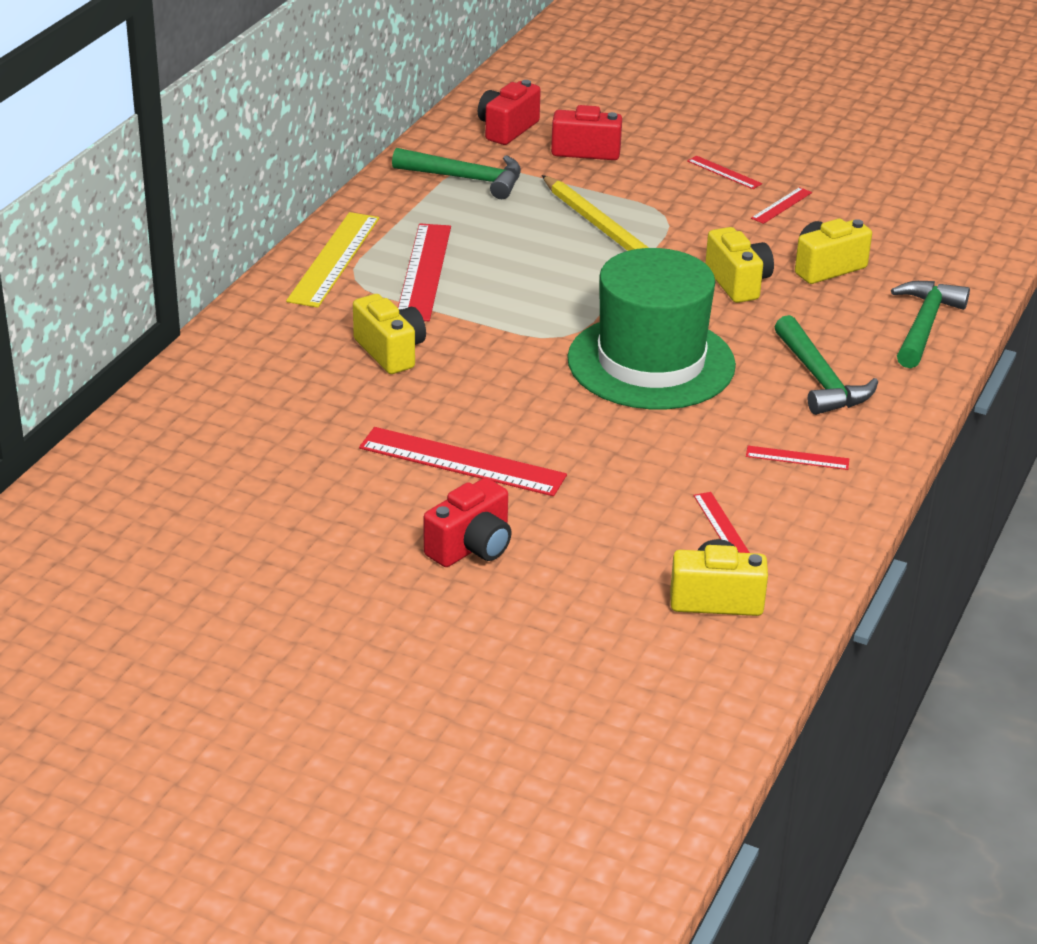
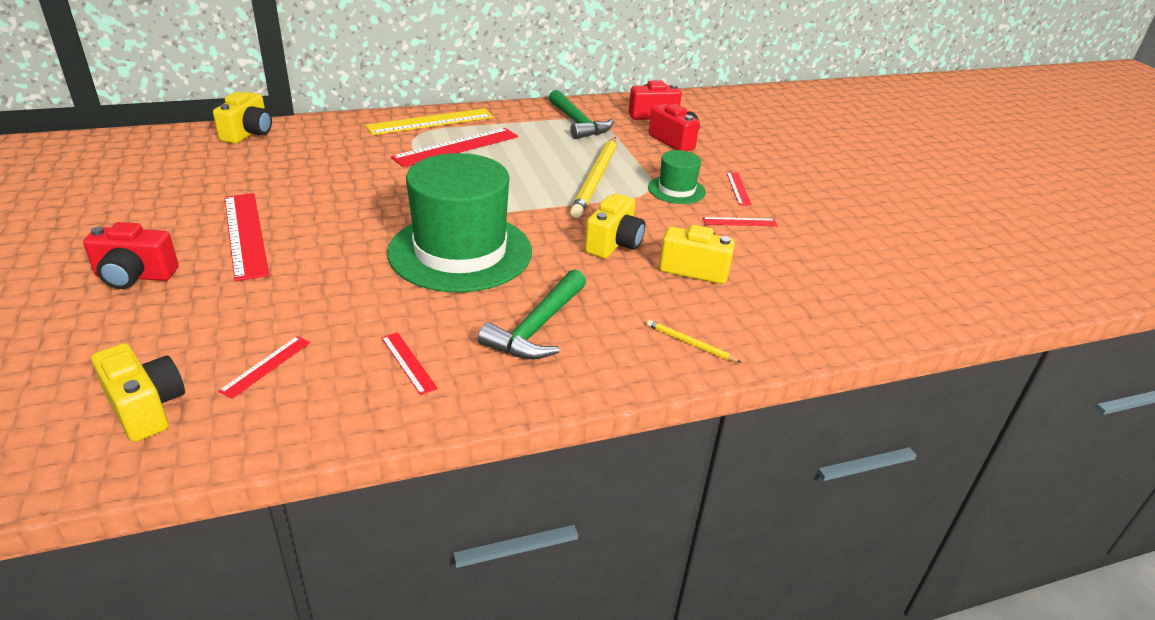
camera: 45 degrees right, 0 degrees up
yellow camera [353,294,426,374] -> yellow camera moved to [213,92,272,144]
green hammer [891,281,970,368] -> yellow pencil [647,320,742,363]
none -> green hat [648,150,706,204]

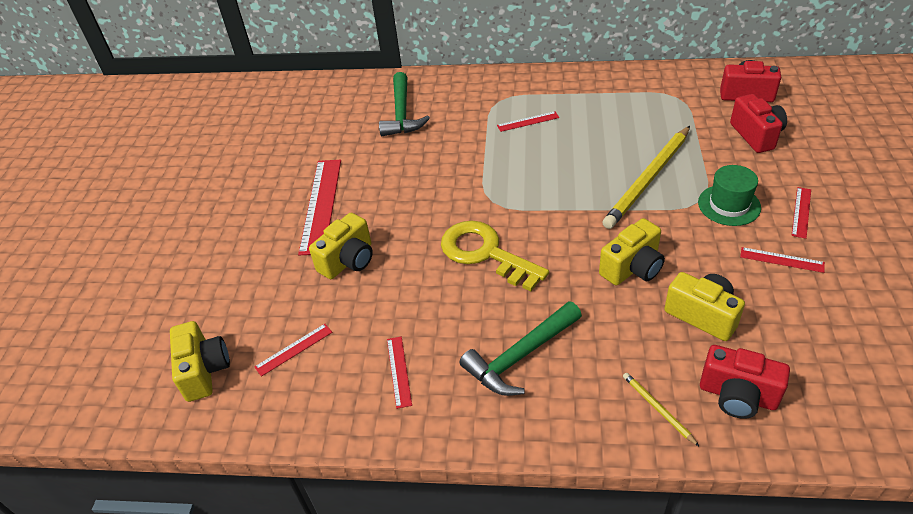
camera: 30 degrees right, 10 degrees up
red camera [83,222,179,289] -> red camera moved to [700,345,790,419]
yellow camera [213,92,272,144] -> yellow camera moved to [309,213,373,279]
yellow ruler [365,108,493,135] -> none
green hat [387,153,532,293] -> yellow key [441,221,549,292]
red ruler [391,128,518,167] -> red ruler [497,111,559,132], size x0.49
green hammer [549,90,614,139] -> green hammer moved to [379,72,430,136]

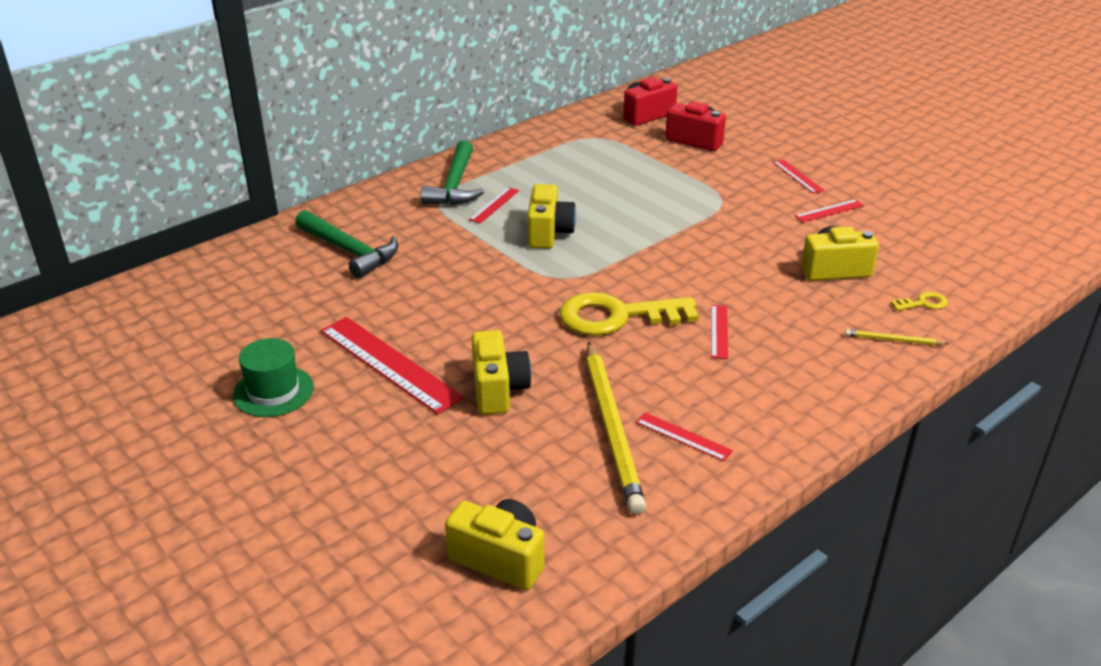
camera: 50 degrees left, 10 degrees down
red ruler [254,324,332,377] -> red ruler moved to [711,305,728,359]
green hammer [459,301,582,396] -> green hammer moved to [421,140,484,205]
yellow camera [599,218,665,285] -> yellow camera moved to [527,184,576,249]
yellow pencil [602,126,690,229] -> yellow pencil moved to [586,341,646,515]
green hat [698,165,761,226] -> green hat moved to [233,338,314,417]
red camera [700,345,790,419] -> yellow key [891,292,948,311]

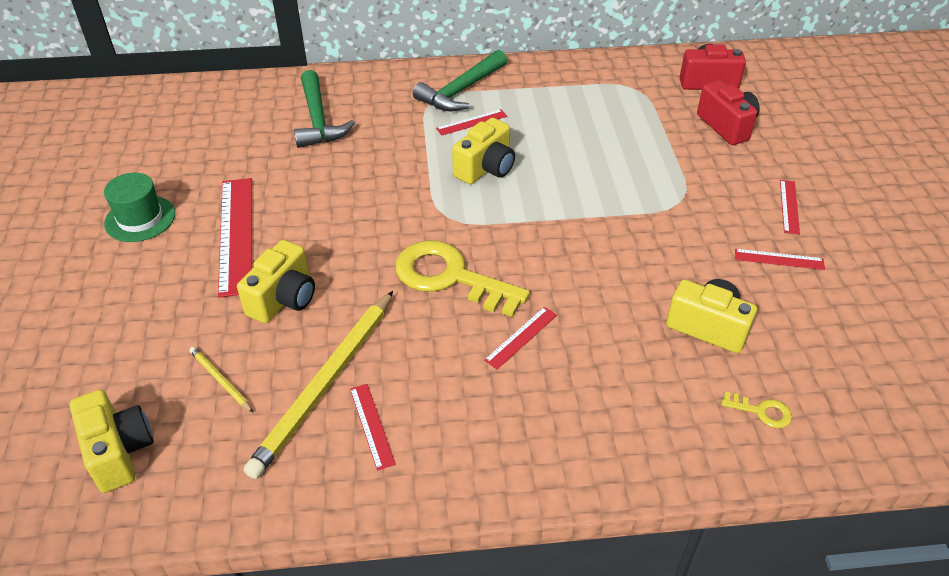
camera: 35 degrees right, 10 degrees up
yellow pencil [845,329,949,345] -> yellow pencil moved to [189,347,253,412]

